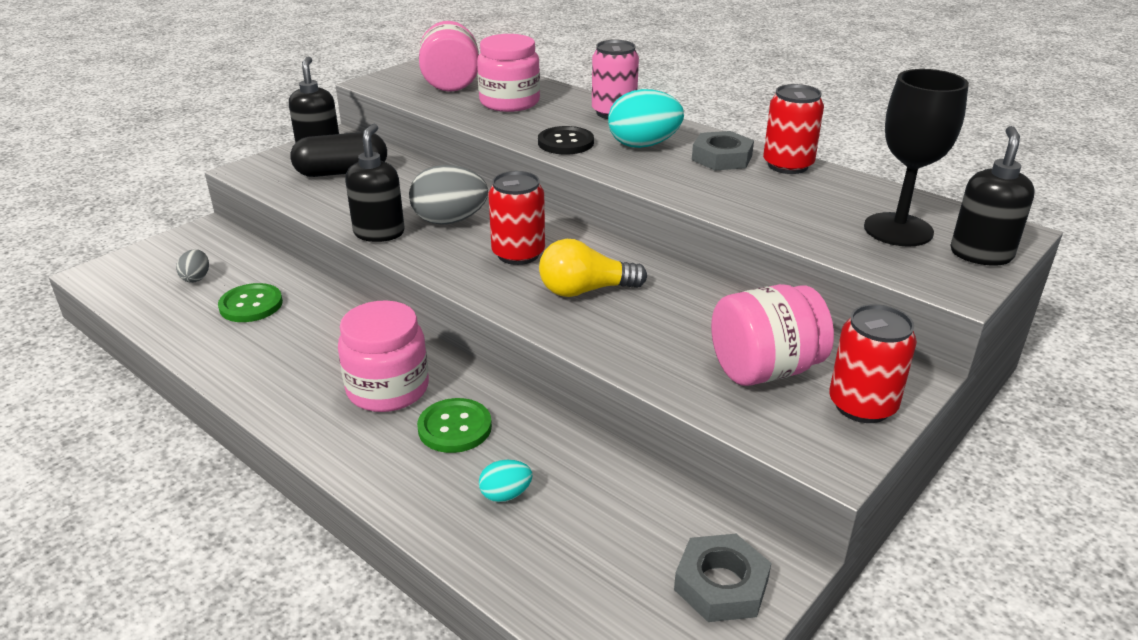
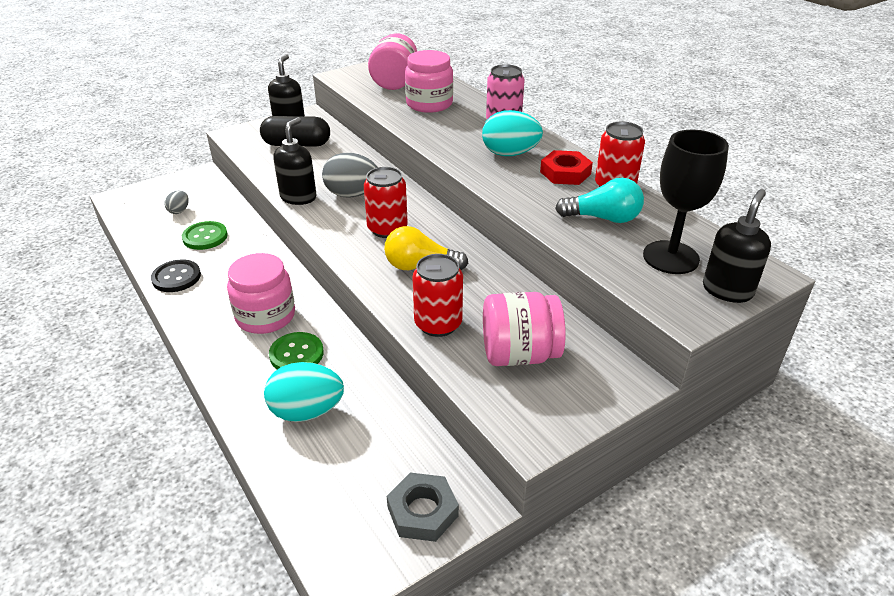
camera: 15 degrees right, 5 degrees up
turquoise egg [479,460,533,502] -> turquoise egg [264,362,344,422], size x1.97
black button [538,126,594,154] -> black button moved to [151,260,201,292]
grey nut [692,131,754,171] -> red nut [540,150,593,185]
red can [829,304,917,423] -> red can moved to [412,254,463,337]
none -> turquoise light bulb [555,178,644,223]

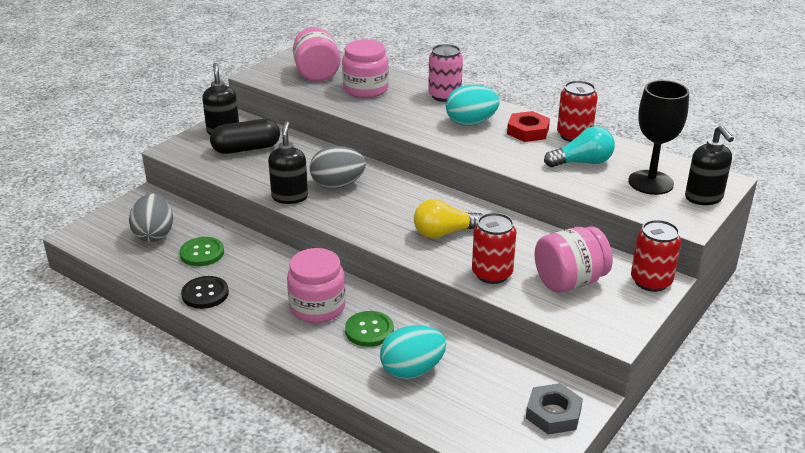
camera: 20 degrees left, 5 degrees down
grey egg [164,190,189,214] -> grey egg [129,194,173,242], size x1.97
red can [364,167,408,238] -> red can moved to [631,220,681,292]
black soap dispenser [703,189,771,303] -> black soap dispenser turned 150 degrees clockwise [685,125,734,205]

